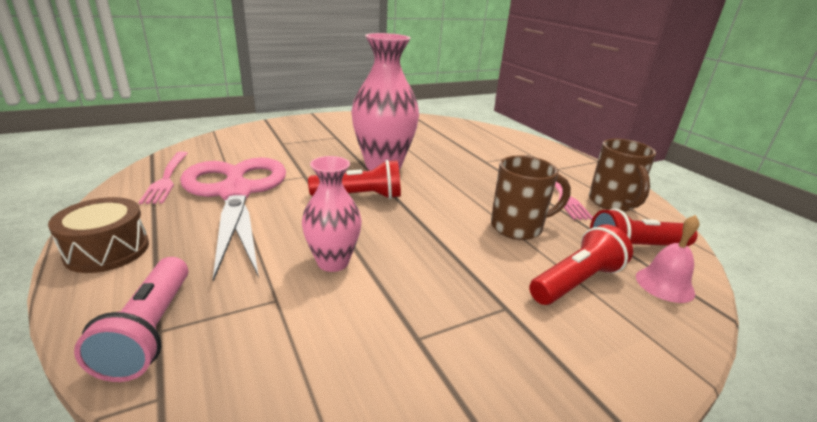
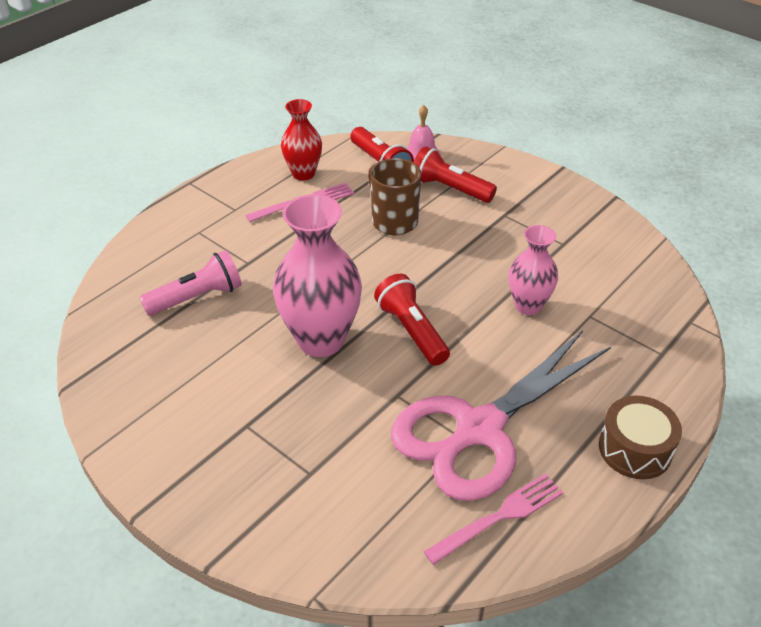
camera: 110 degrees left, 15 degrees up
pink flashlight [74,257,188,382] -> pink flashlight moved to [139,250,242,316]
brown mug [589,139,656,212] -> red vase [281,99,322,181]

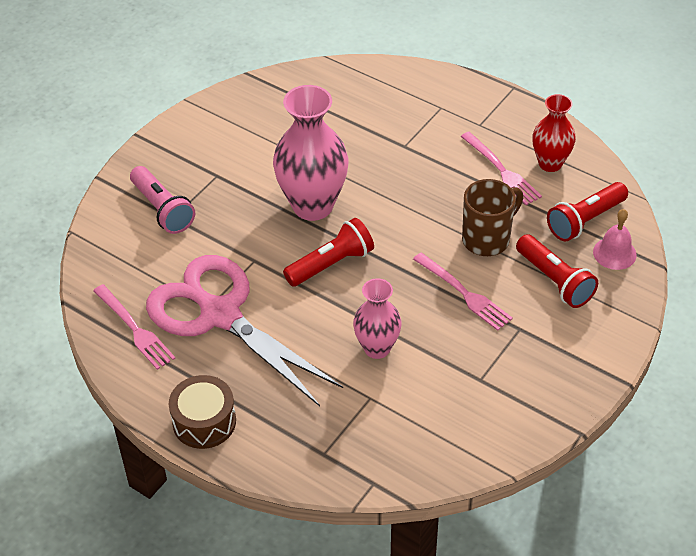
camera: 85 degrees right, 5 degrees up
pink flashlight [139,250,242,316] -> pink flashlight moved to [130,166,195,234]
red flashlight [413,146,497,203] -> red flashlight turned 120 degrees clockwise [516,234,598,308]
none -> pink fork [413,253,513,331]

